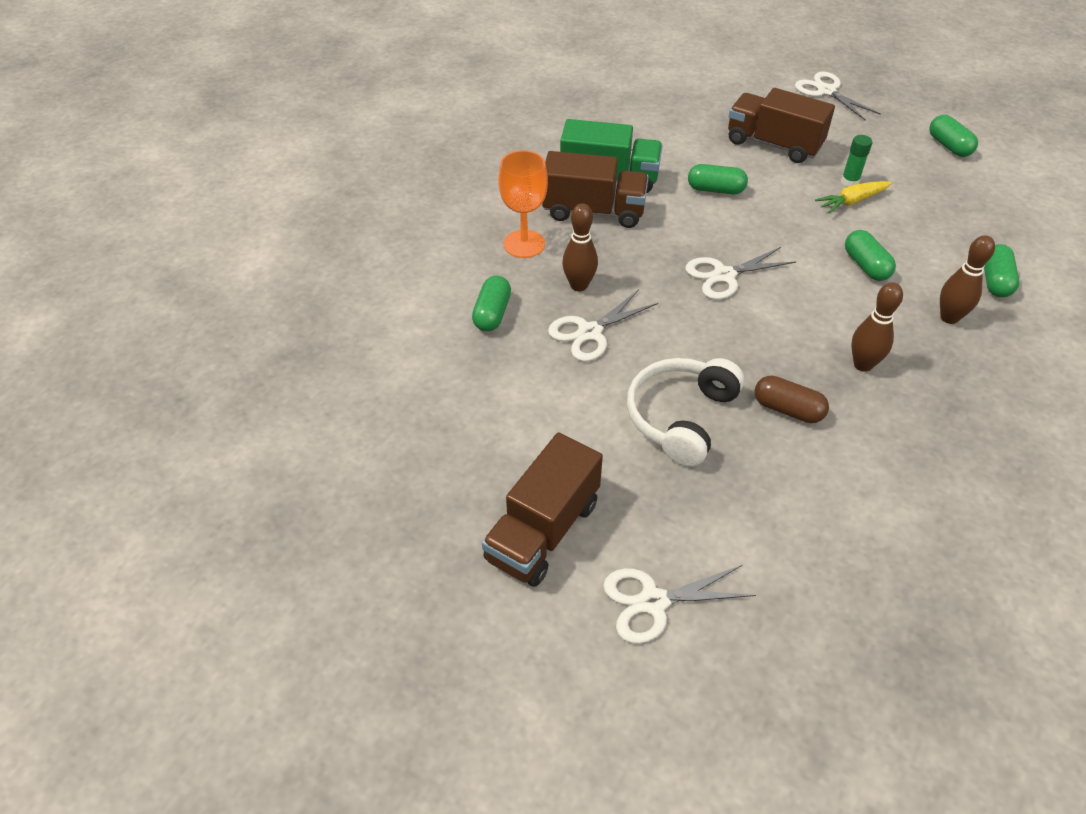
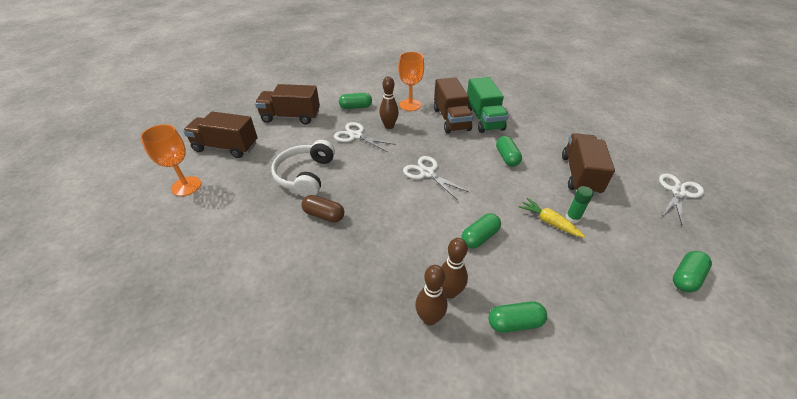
camera: 70 degrees right, 5 degrees down
white scissors [603,565,756,644] -> orange goblet [140,124,201,196]
white headphones [627,358,744,467] -> white headphones turned 90 degrees counterclockwise [271,140,335,197]
brown capsule [755,376,829,423] -> brown capsule turned 75 degrees counterclockwise [301,195,344,222]
brown bowling pin [851,282,903,372] -> brown bowling pin moved to [415,265,447,325]
none -> brown truck [255,84,320,125]

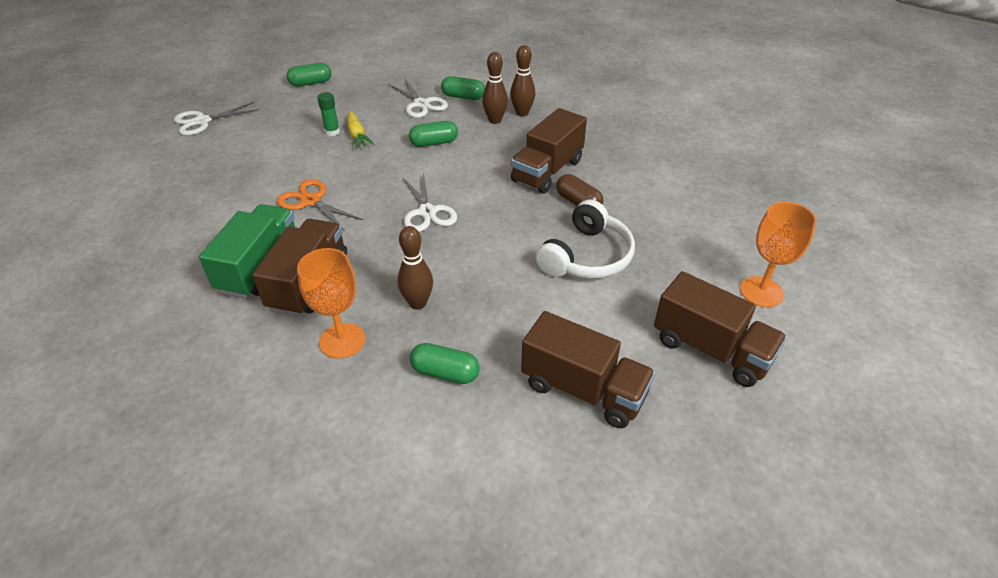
camera: 155 degrees left, 0 degrees up
white scissors [334,122,396,152] -> white scissors moved to [389,79,448,118]
green capsule [496,136,522,167] -> orange scissors [277,179,363,231]
brown truck [562,133,615,195] -> brown truck moved to [511,108,587,193]

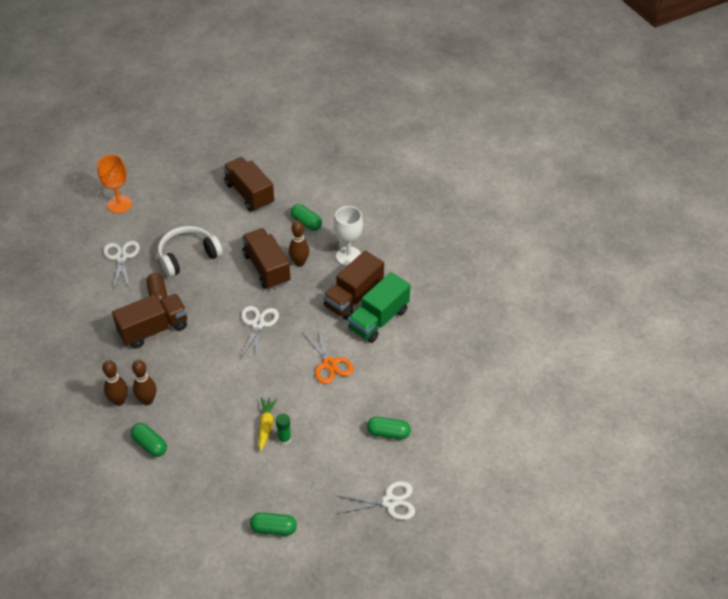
camera: 155 degrees left, 5 degrees up
orange goblet [297,248,365,359] -> white goblet [334,206,363,266]
white scissors [389,79,448,118] -> white scissors moved to [103,241,140,290]
green capsule [409,121,458,147] -> green capsule moved to [367,417,411,440]
brown truck [654,271,787,387] -> brown truck moved to [242,228,290,290]

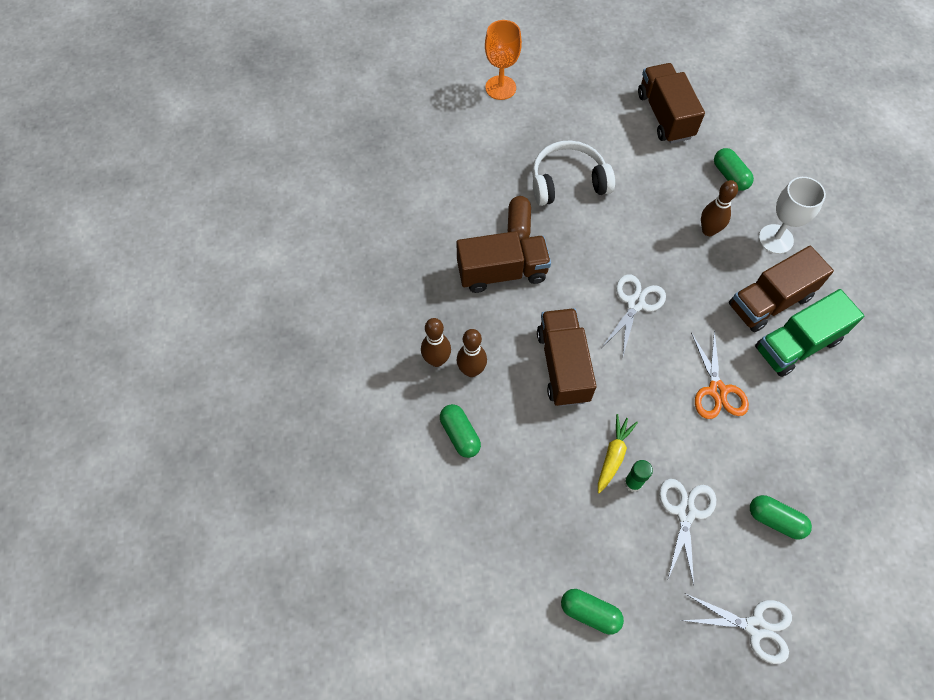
camera: 20 degrees right, 15 degrees up
white scissors [103,241,140,290] -> white scissors moved to [659,479,716,585]
brown truck [242,228,290,290] -> brown truck moved to [537,308,596,407]

